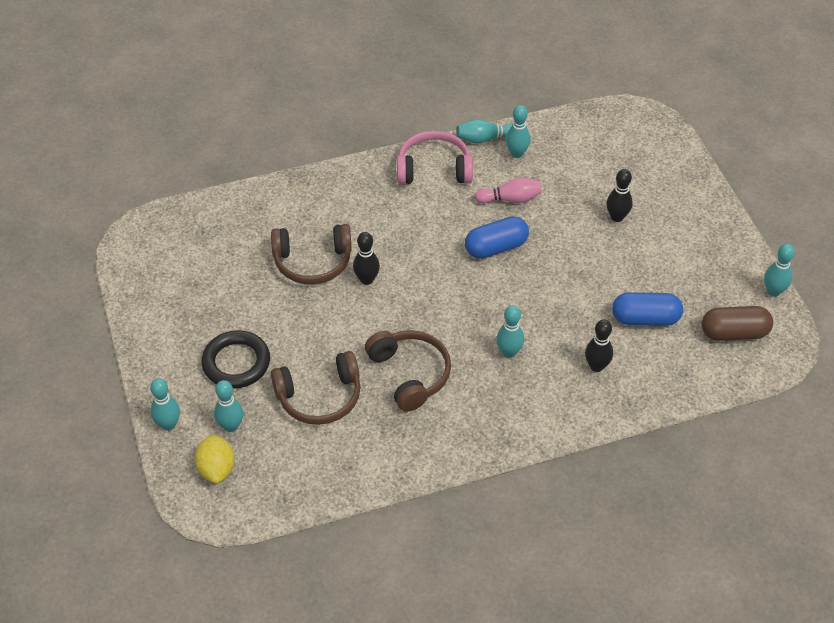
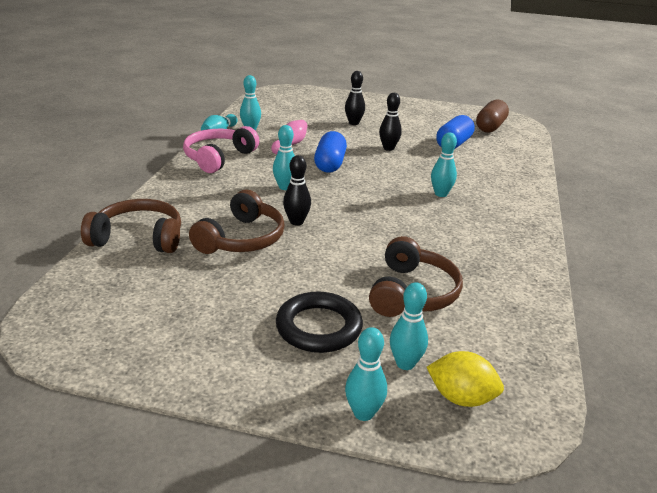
camera: 60 degrees left, 20 degrees down
brown headphones [365,330,451,412] -> brown headphones moved to [81,199,181,253]
black bowling pin [585,319,613,372] -> black bowling pin moved to [379,93,402,151]
turquoise bowling pin [764,244,795,297] -> turquoise bowling pin moved to [273,125,295,190]

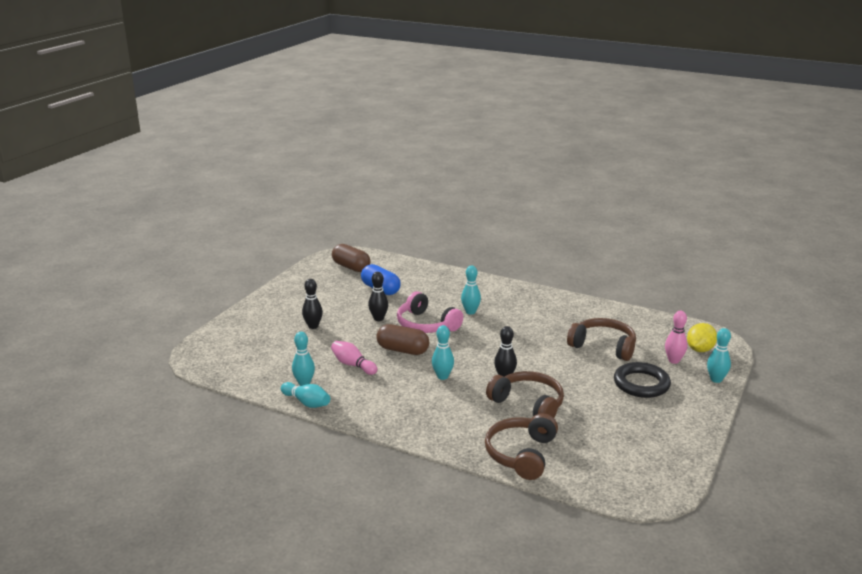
camera: 75 degrees left, 5 degrees down
pink headphones [183,126,259,173] -> pink headphones moved to [397,291,463,333]
blue capsule [314,131,347,173] -> brown capsule [376,324,429,355]
turquoise bowling pin [390,282,428,370] -> pink bowling pin [665,311,688,364]

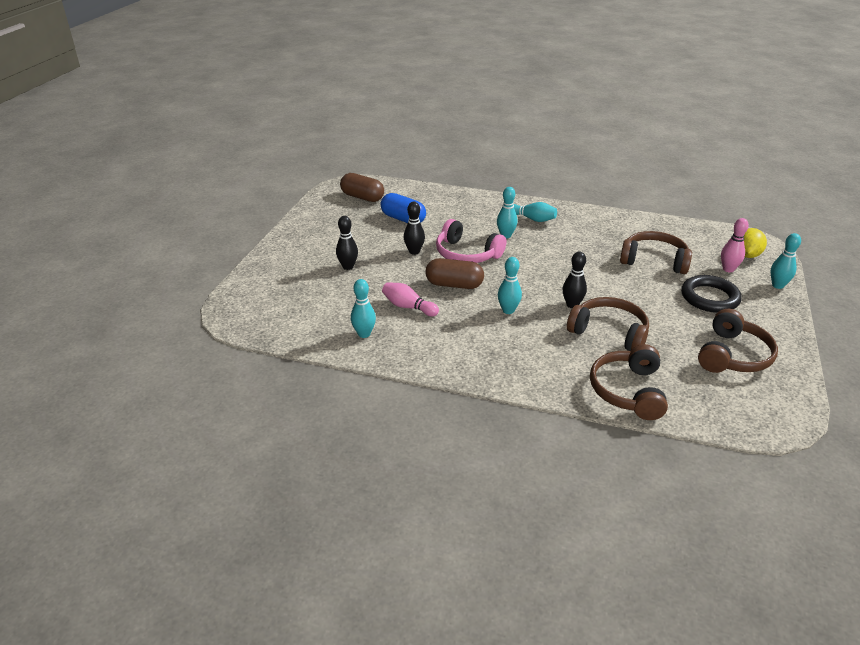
camera: 10 degrees left, 10 degrees up
turquoise bowling pin [281,382,330,408] -> turquoise bowling pin moved to [513,202,557,222]
none -> brown headphones [698,309,778,373]

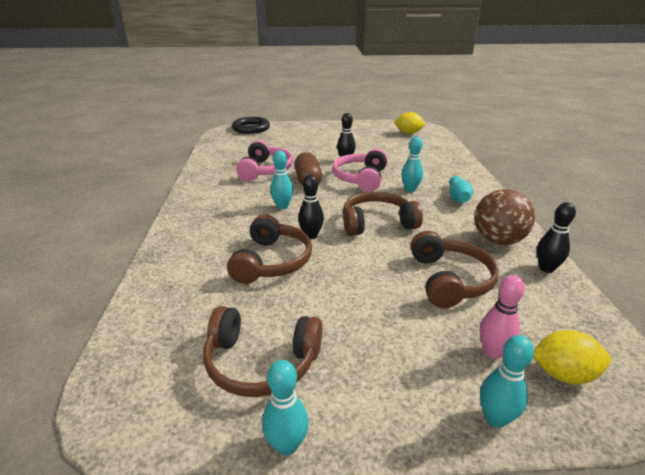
camera: 70 degrees right, 5 degrees down
black bowling pin [336,216,358,270] -> black bowling pin moved to [537,202,576,273]
brown capsule [340,173,384,202] -> yellow lemon [394,112,425,134]
turquoise bowling pin [351,279,376,338] -> turquoise bowling pin moved to [262,360,309,455]
blue capsule [380,193,426,223] -> none
pink bowling pin [382,282,439,317] -> pink headphones [236,140,293,181]
brown headphones [590,344,668,420] -> brown headphones moved to [343,192,423,236]
black ring [681,275,742,313] -> black ring moved to [232,117,270,134]
none -> brown ball [474,189,535,245]

